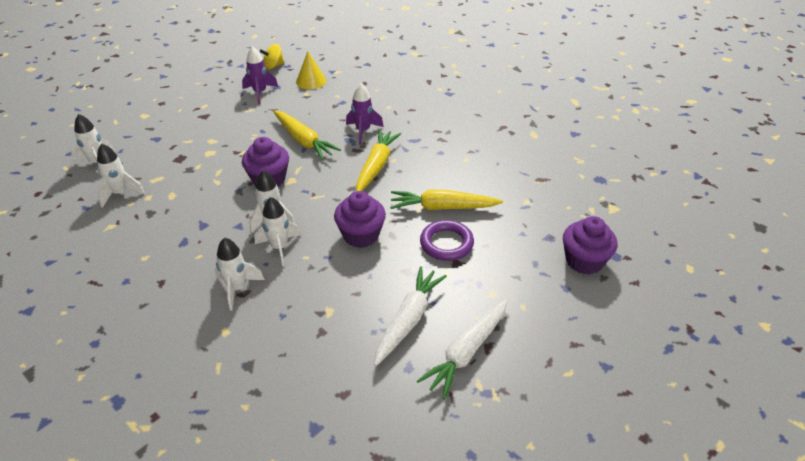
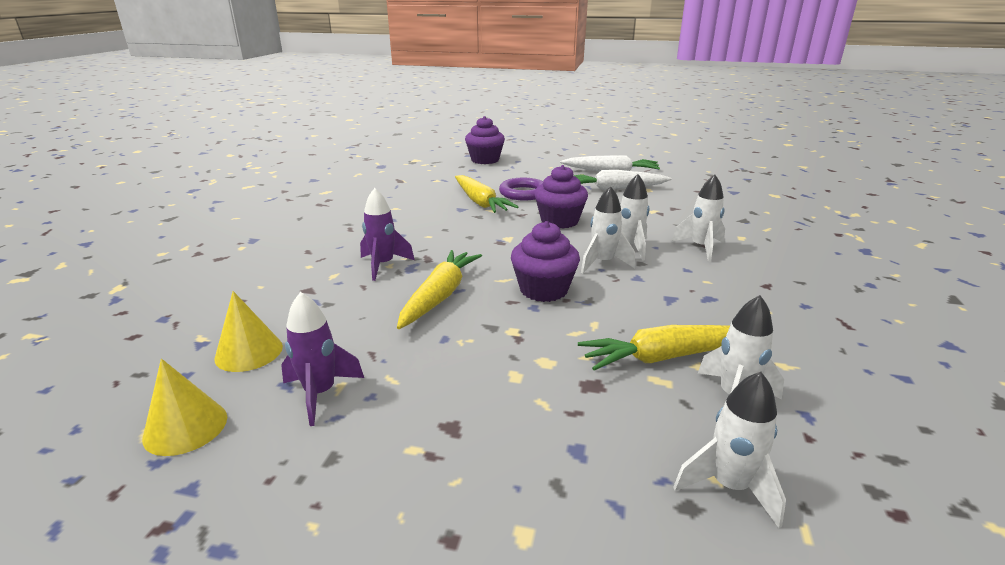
camera: 120 degrees left, 15 degrees down
yellow spinning top [260,44,285,69] -> yellow cone [142,359,227,456]
yellow carrot [356,129,401,191] -> yellow carrot moved to [578,325,730,371]

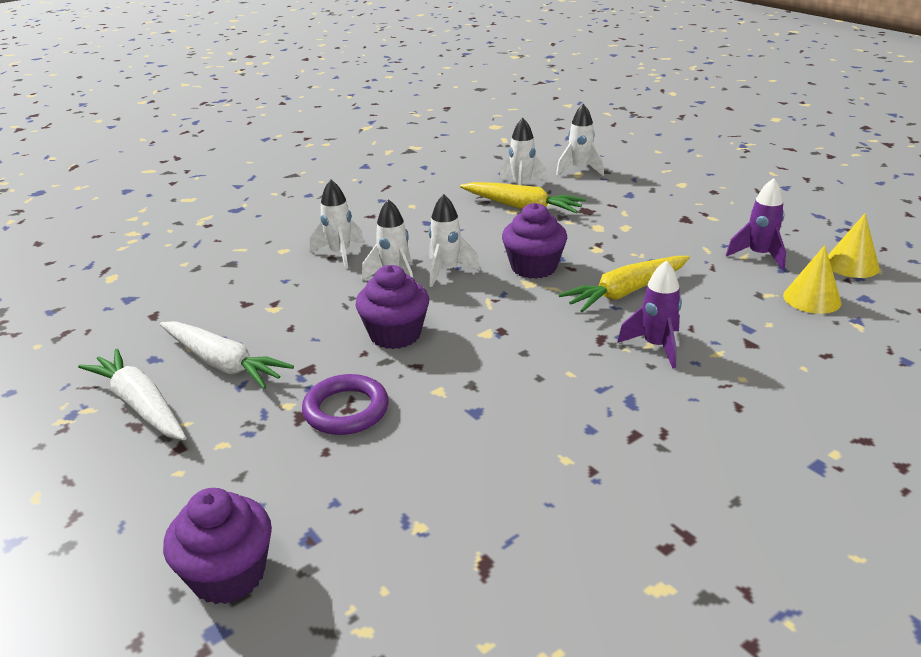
camera: 140 degrees left, 5 degrees up
yellow carrot [455,175,518,213] -> none

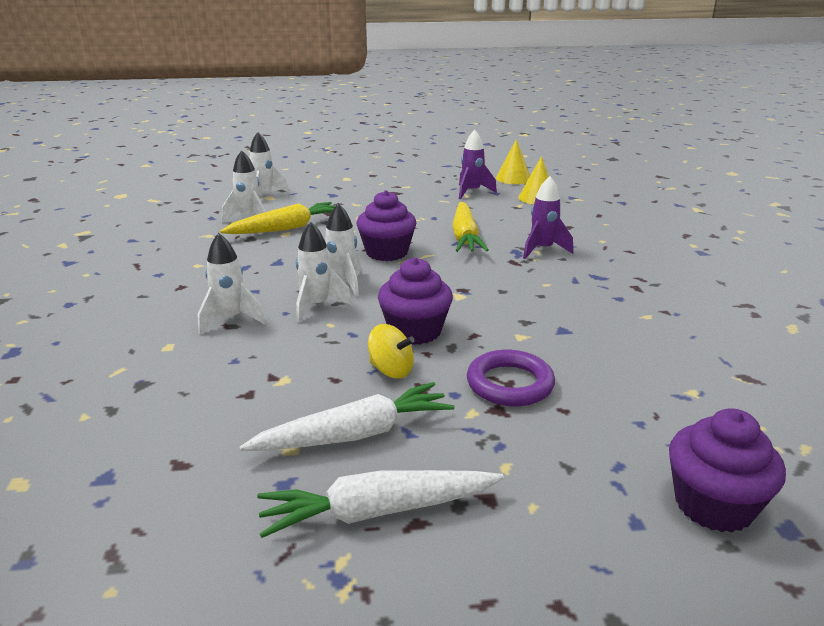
camera: 60 degrees left, 5 degrees down
none -> yellow spinning top [368,324,415,378]

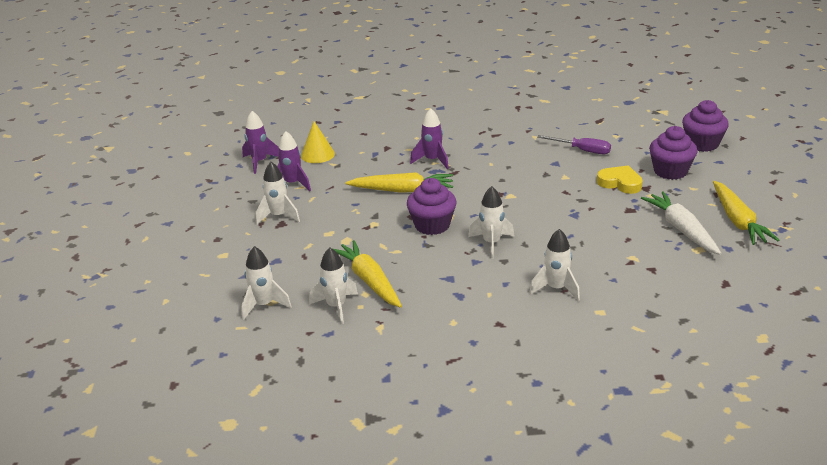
camera: 85 degrees left, 5 degrees up
white carrot [257,470,504,538] -> yellow carrot [713,181,779,245]
white rocket [296,222,352,322] -> white rocket moved to [256,162,300,225]
yellow spinning top [368,324,415,378] -> none
purple cupcake [378,258,453,345] -> purple cupcake moved to [649,126,698,180]
purple ring [467,350,555,407] -> yellow heart [597,165,643,194]
yellow cone [496,139,530,184] -> purple rocket [242,111,279,174]
none -> purple screwdriver [537,135,611,154]

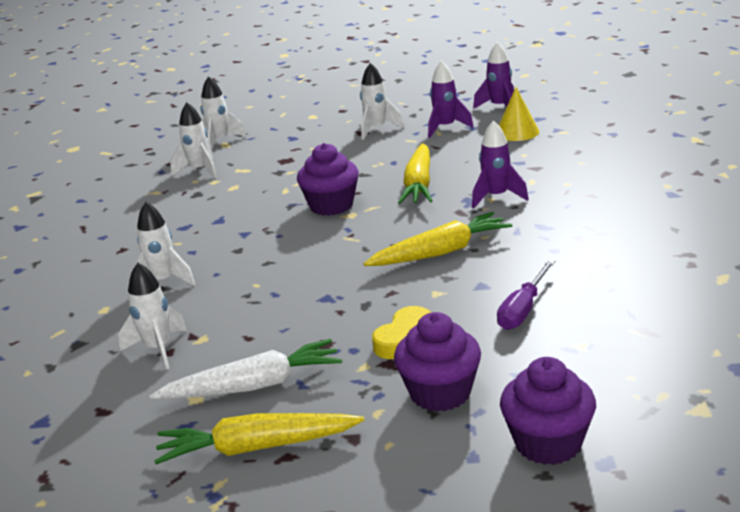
camera: 95 degrees right, 5 degrees down
yellow carrot [333,240,402,308] -> yellow carrot moved to [364,212,512,266]
white rocket [468,186,515,259] -> white rocket moved to [118,263,187,370]

